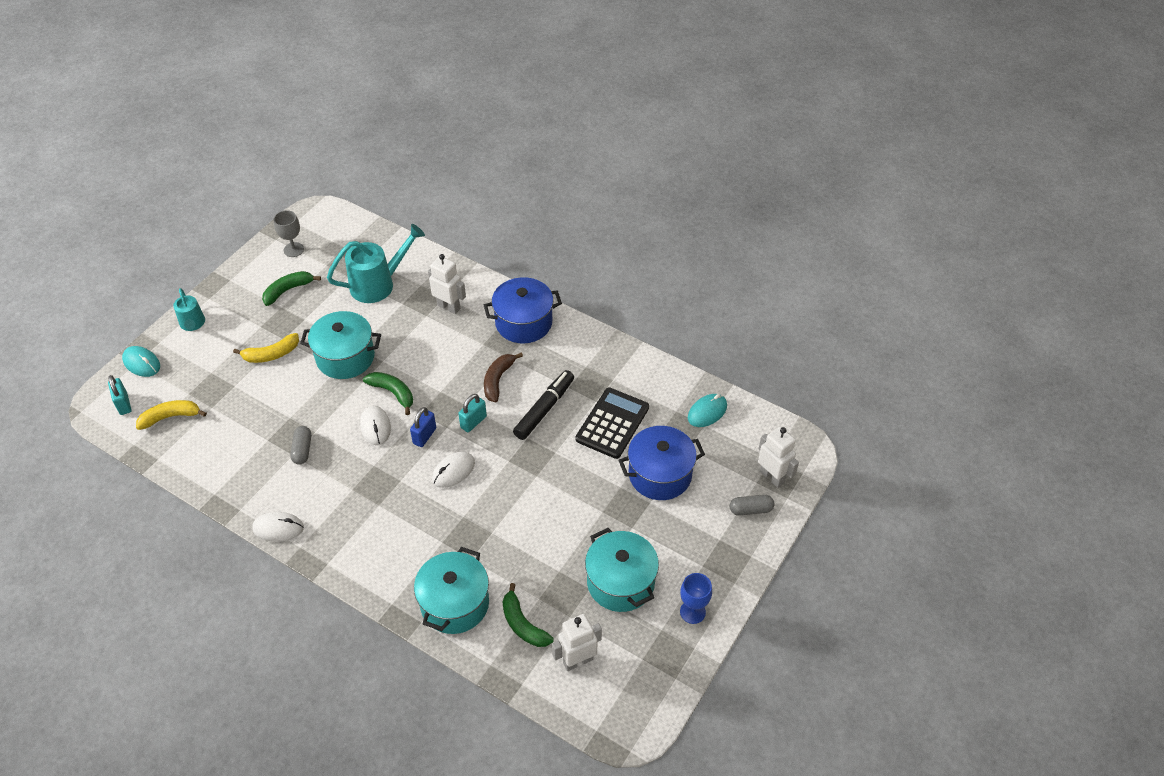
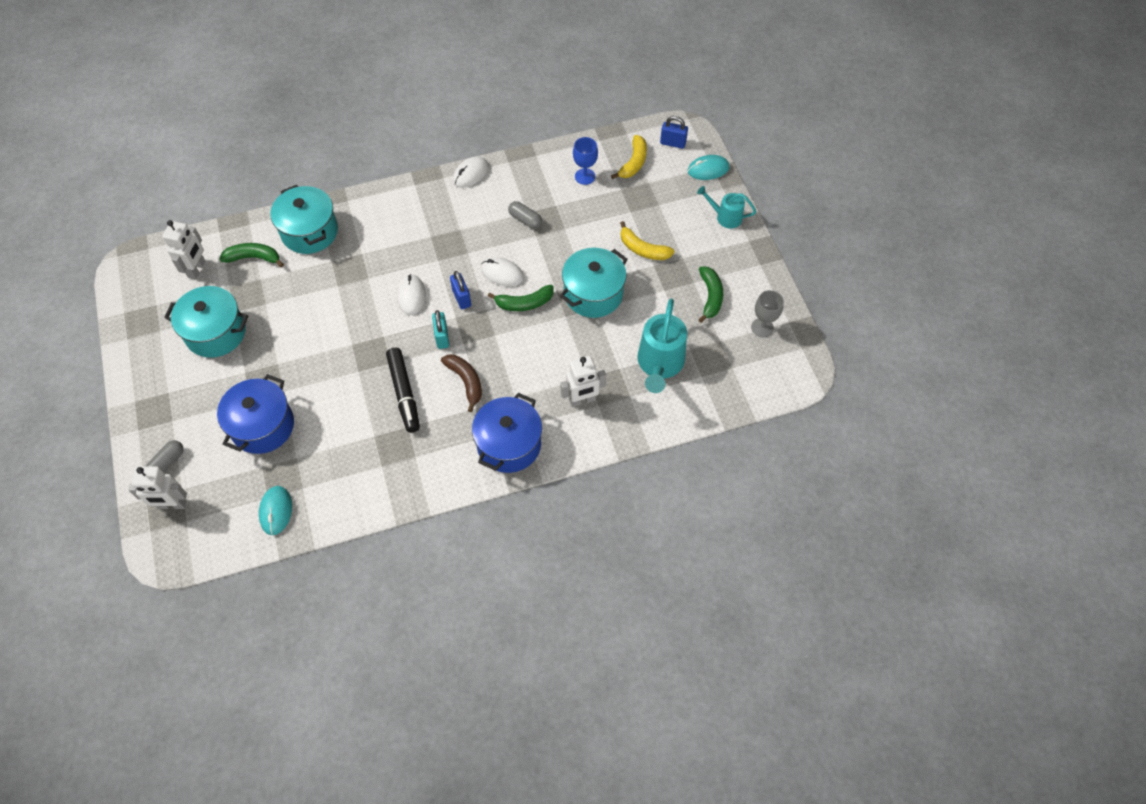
camera: 130 degrees right, 10 degrees up
turquoise padlock [108,375,132,415] -> blue padlock [660,116,688,149]
yellow banana [233,333,299,363] -> yellow banana turned 75 degrees counterclockwise [620,221,675,260]
black calculator [575,387,649,459] -> none
blue goblet [680,573,712,624] -> blue goblet moved to [573,137,598,185]

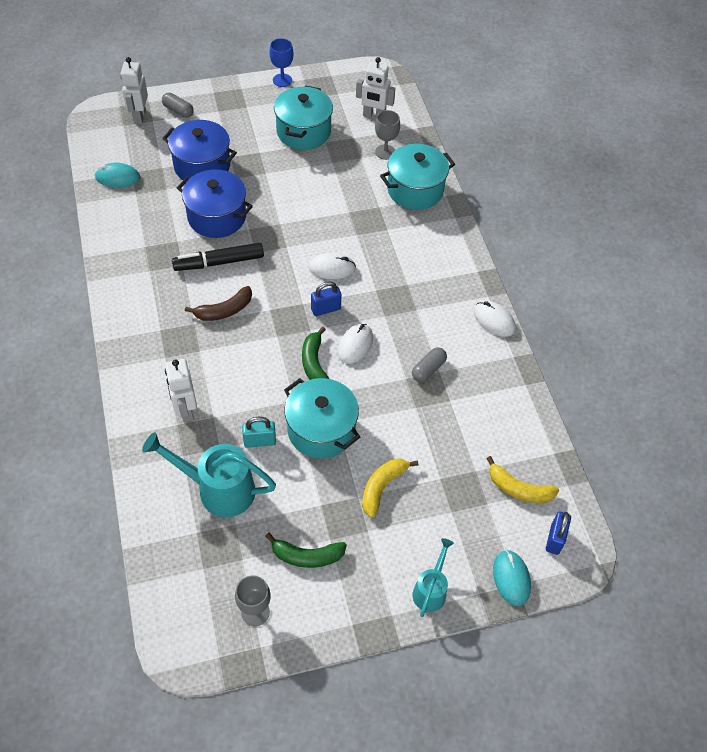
camera: 90 degrees right, 5 degrees down
green banana [219,243,284,267] -> grey goblet [375,110,400,160]
turquoise padlock [432,310,449,349] -> turquoise padlock moved to [242,417,276,448]
blue pot [472,393,542,473] -> blue pot moved to [177,169,253,238]
blue goblet [573,137,598,185] -> blue goblet moved to [270,38,294,87]

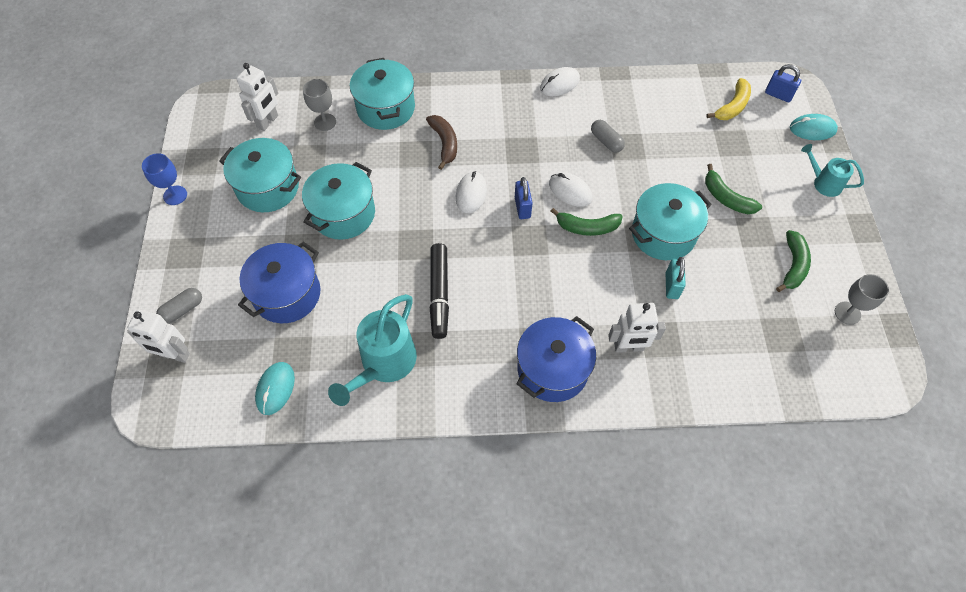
camera: 75 degrees left, 5 degrees up
turquoise watering can [142,432,276,517] -> turquoise watering can moved to [328,294,417,406]
blue pot [177,169,253,238] -> blue pot moved to [517,316,596,402]
brown banana [185,286,252,321] -> brown banana moved to [426,115,457,170]
yellow banana [362,459,418,518] -> green banana [705,164,762,214]
none -> turquoise pot [302,162,375,240]

